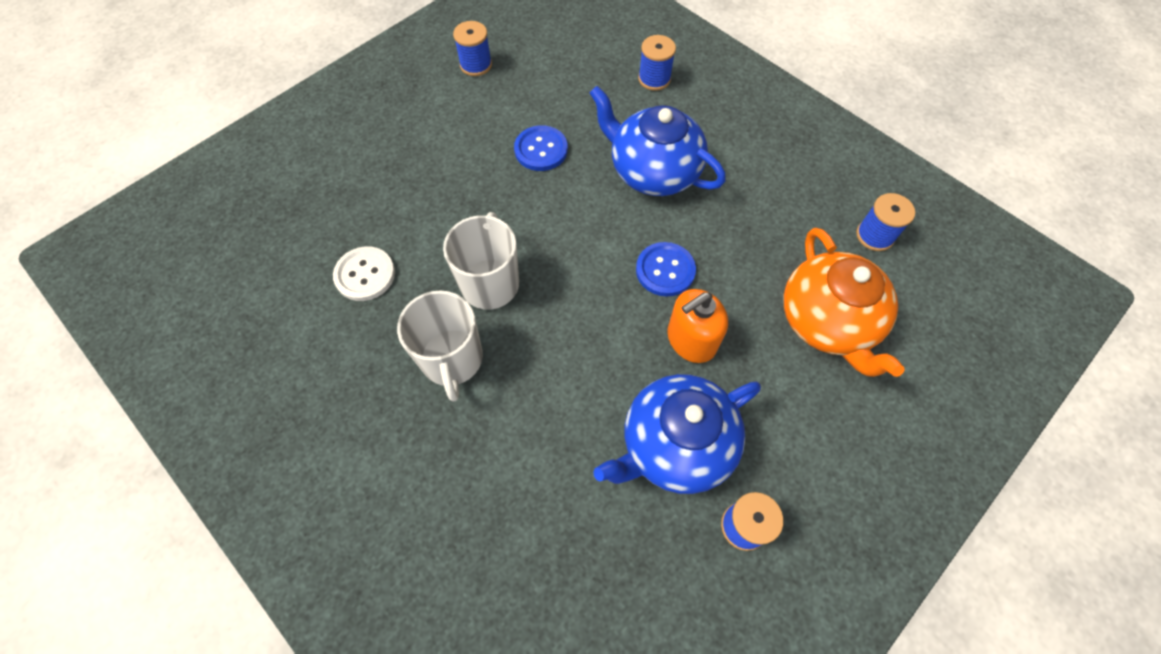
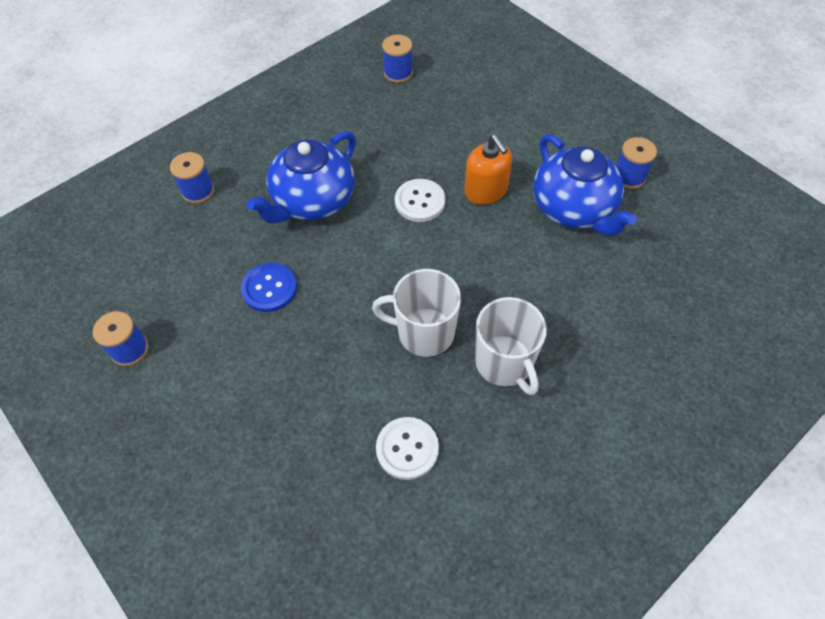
camera: 85 degrees left, 5 degrees down
white mug [397,291,483,402] -> white mug turned 75 degrees clockwise [475,297,547,395]
blue button [636,242,696,297] -> white button [395,179,446,222]
orange teapot [783,228,905,377] -> none

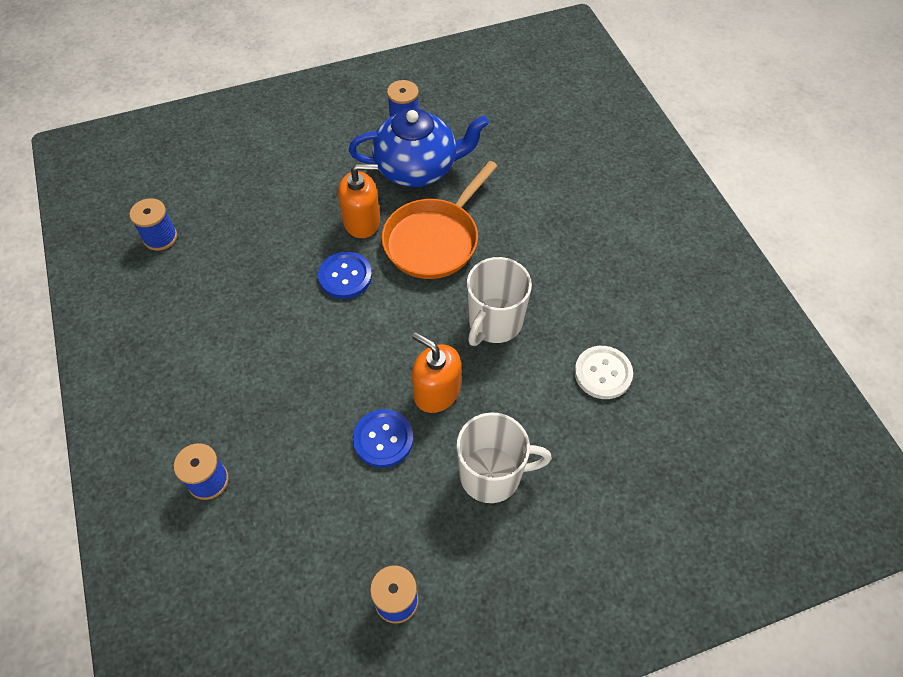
camera: 70 degrees left, 0 degrees up
blue teapot [247,131,356,223] -> none
white button [395,179,446,222] -> blue button [318,252,372,299]
white mug [475,297,547,395] -> white mug moved to [456,412,552,503]
none -> orange pan [382,161,497,279]
none -> orange soap dispenser [412,332,461,413]

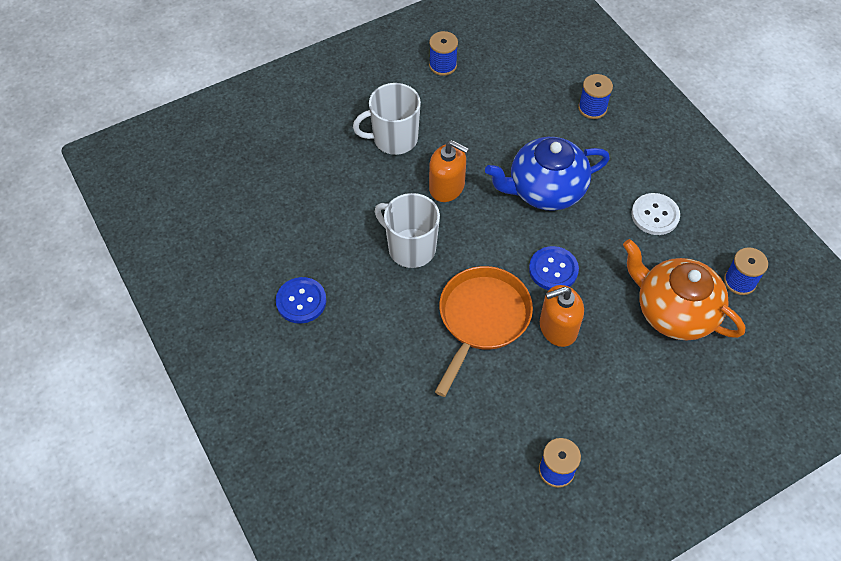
camera: 170 degrees right, 0 degrees up
blue teapot [349,109,489,187] -> blue teapot moved to [485,137,610,211]
blue button [353,409,413,468] -> blue button moved to [276,277,326,324]
white mug [467,257,532,346] -> white mug turned 75 degrees counterclockwise [375,193,440,268]
white button [574,346,633,399] -> white button moved to [631,193,680,235]
none -> orange teapot [623,239,745,341]

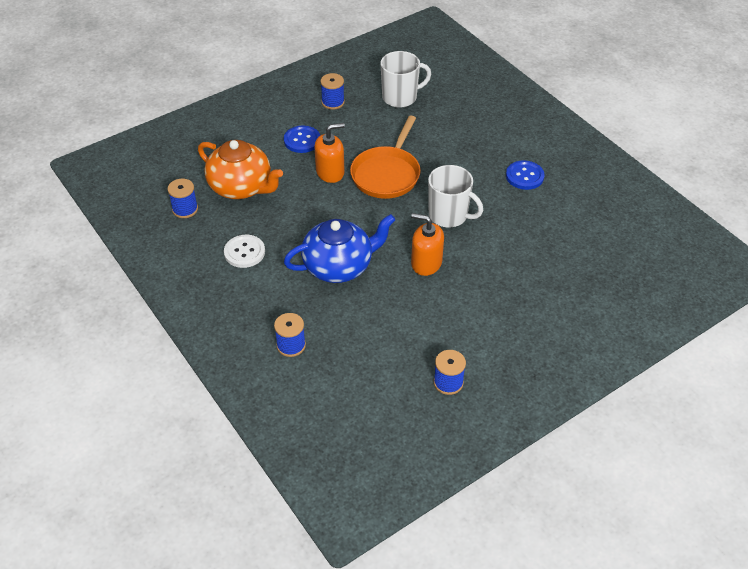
camera: 175 degrees right, 10 degrees down
white mug [353,83,421,155] -> white mug moved to [381,51,431,108]
blue button [529,246,579,290] -> blue button moved to [284,126,320,153]

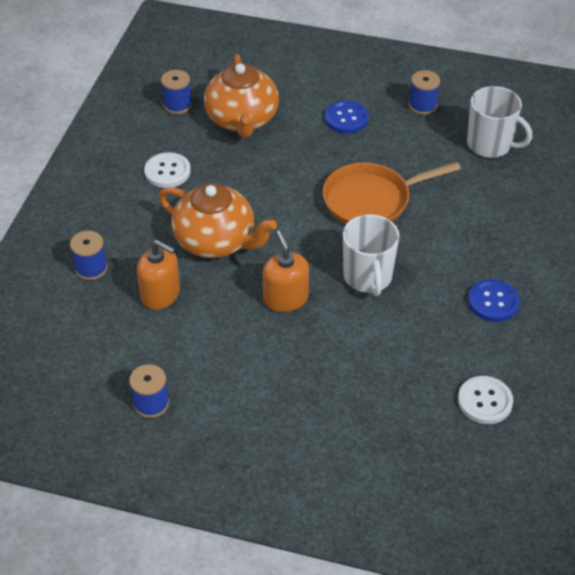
camera: 50 degrees right, 0 degrees up
blue teapot [284,214,395,283] -> orange teapot [159,183,277,258]
orange soap dispenser [314,123,345,183] -> orange soap dispenser moved to [137,240,180,310]
none -> white button [458,376,513,424]

